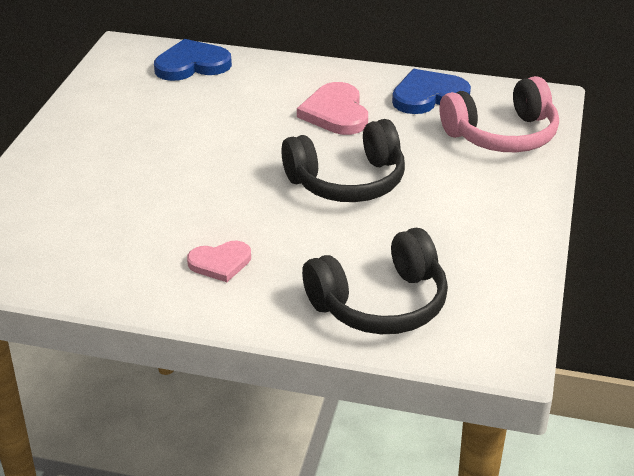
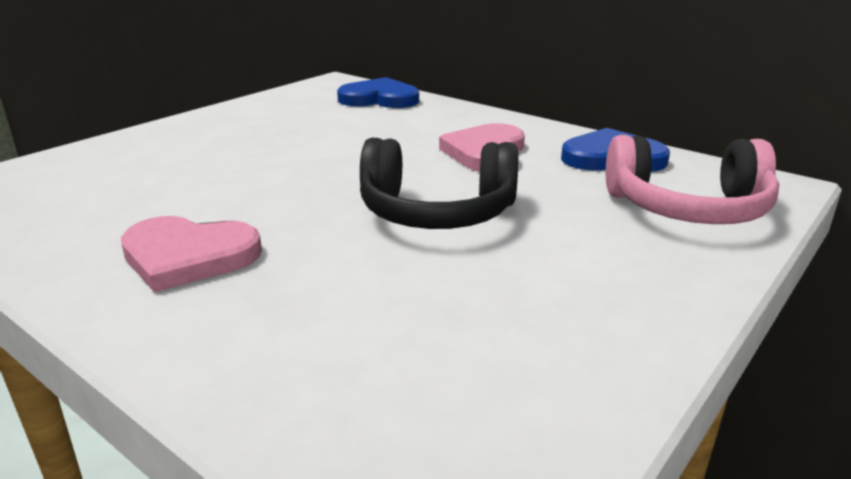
camera: 25 degrees right, 10 degrees down
pink heart [187,241,251,282] -> pink heart [121,216,262,292], size x1.54
black headphones [302,228,448,334] -> none

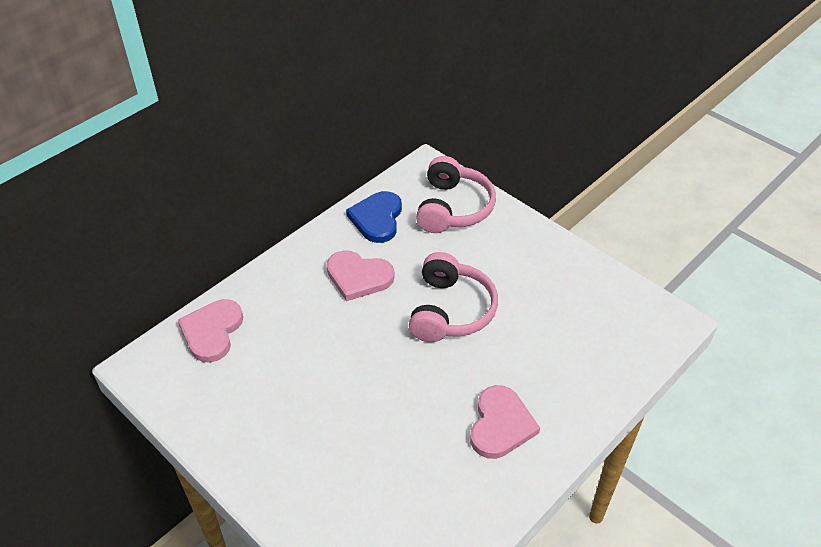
camera: 85 degrees left, 20 degrees up
blue heart [337,77,419,108] -> pink heart [178,299,243,362]
black headphones [360,138,518,229] -> pink headphones [409,252,498,342]

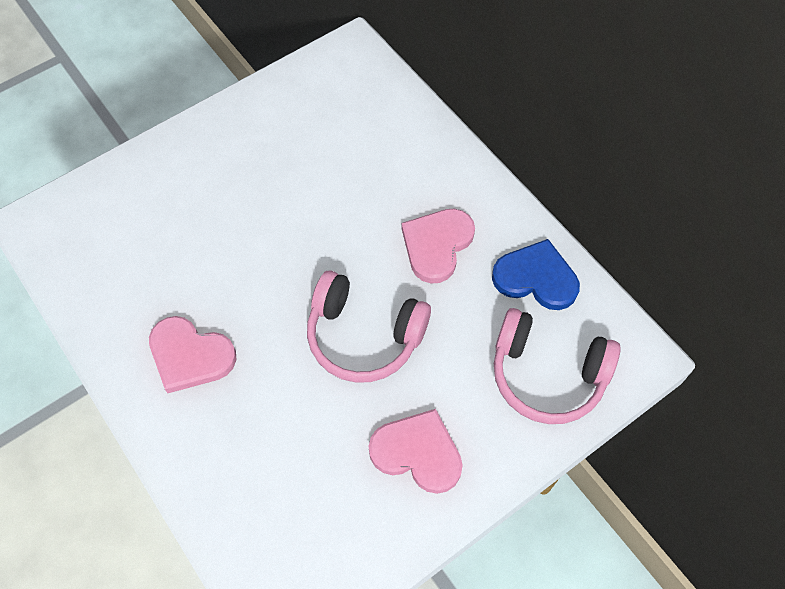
camera: 100 degrees right, 15 degrees up
pink heart [178,299,243,362] -> pink heart moved to [369,409,463,494]

